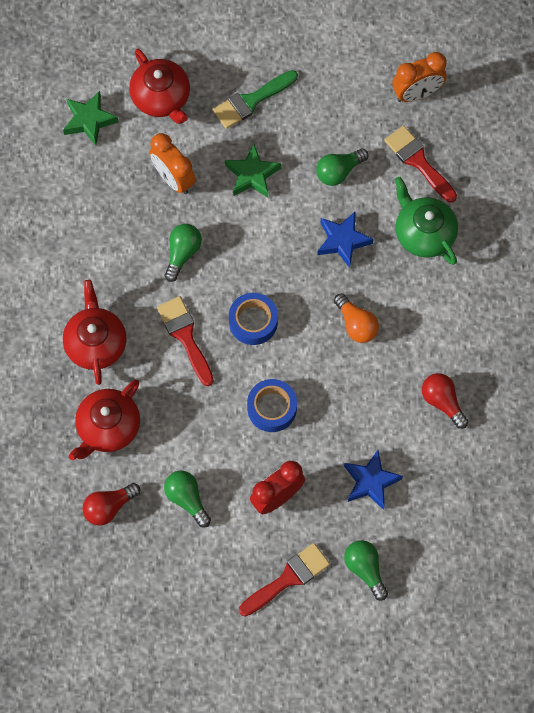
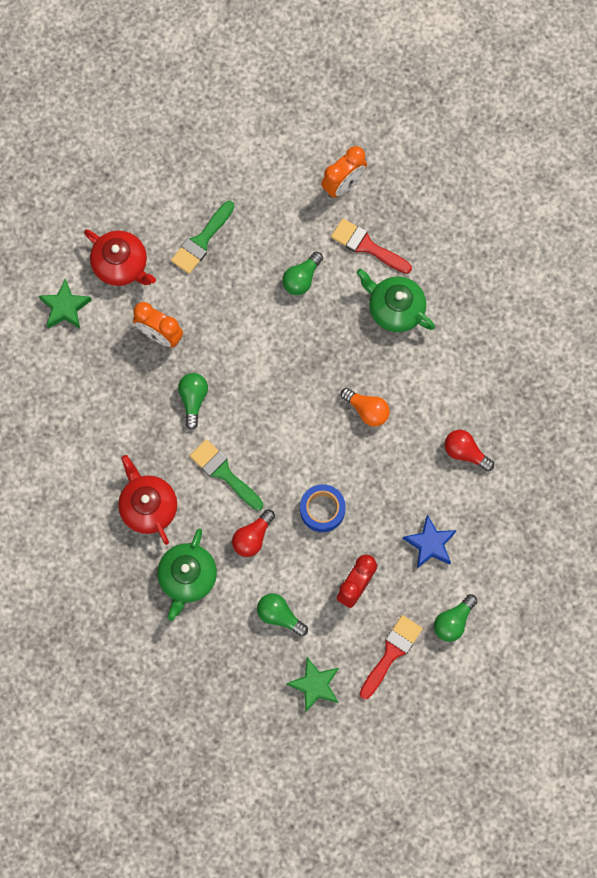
camera: 20 degrees left, 5 degrees up
red teapot [69,380,140,460] -> green teapot [157,528,217,621]
red light bulb [82,483,140,526] -> red light bulb moved to [232,509,275,557]
red brush [157,296,214,386] -> green brush [190,439,263,511]
green star [225,144,281,198] -> green star moved to [286,657,339,712]
blue tape [229,293,278,345] -> none
blue star [317,212,373,268] -> none
green light bulb [344,540,388,601] -> green light bulb turned 90 degrees counterclockwise [434,594,478,642]

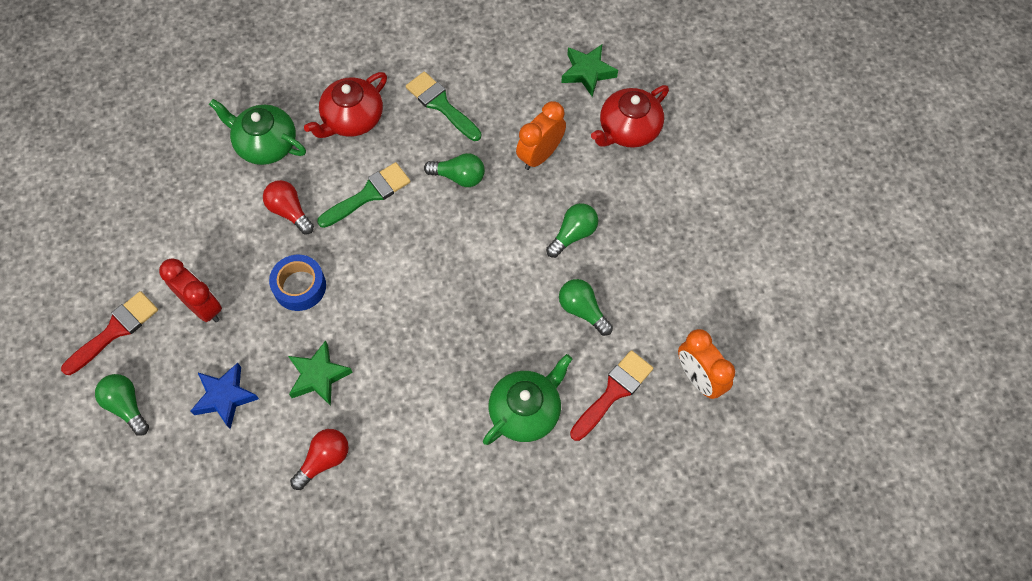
camera: 100 degrees right, 10 degrees down
red teapot [118,455,177,545] -> red teapot turned 150 degrees clockwise [304,72,387,138]
green brush [171,201,235,274] -> green brush moved to [406,72,481,141]
green light bulb [257,593,308,636] -> green light bulb moved to [546,203,598,258]
green star [286,657,339,712] -> green star moved to [288,341,353,406]
orange light bulb [340,388,390,427] -> none
red brush [360,615,423,700] -> red brush turned 90 degrees counterclockwise [61,291,158,375]

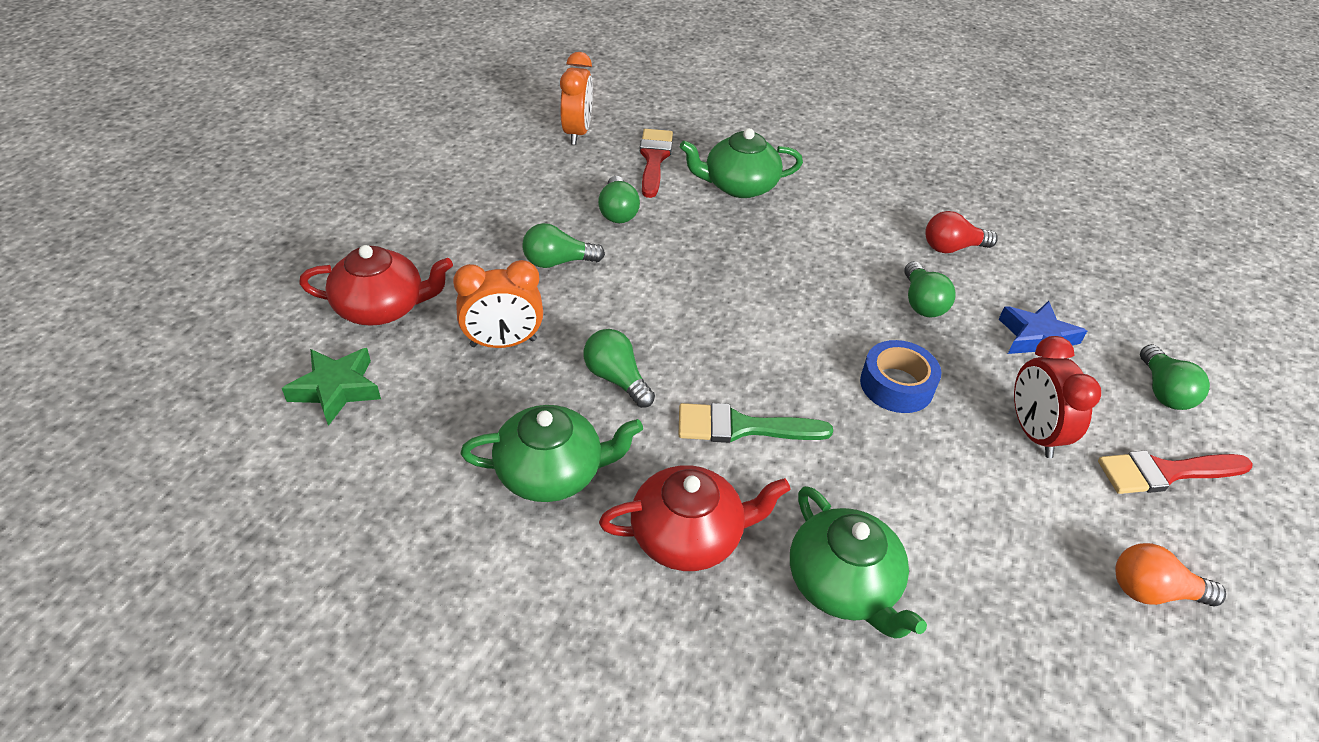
camera: 145 degrees left, 20 degrees down
red light bulb [263,180,314,234] -> none
green star [288,341,353,406] -> green light bulb [904,261,956,317]
green brush [406,72,481,141] -> green teapot [461,405,643,502]
red brush [570,350,653,441] -> red brush turned 105 degrees clockwise [640,129,673,198]
none -> orange light bulb [1115,543,1226,606]

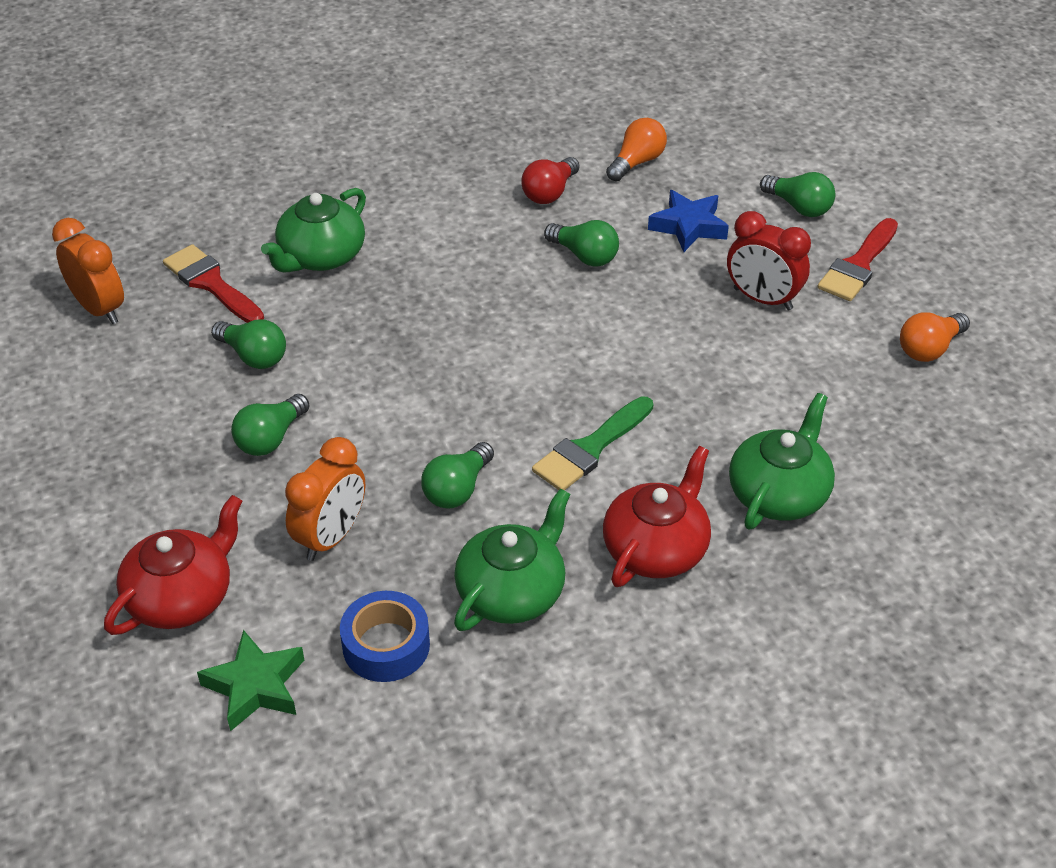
camera: 45 degrees left, 0 degrees up
green light bulb [584,329,655,408] -> green light bulb turned 60 degrees counterclockwise [421,442,494,509]
green teapot [790,486,927,639] -> green teapot turned 75 degrees counterclockwise [729,393,835,529]
blue tape [860,340,941,413] -> blue tape moved to [340,591,430,682]
none -> orange light bulb [606,118,667,181]

